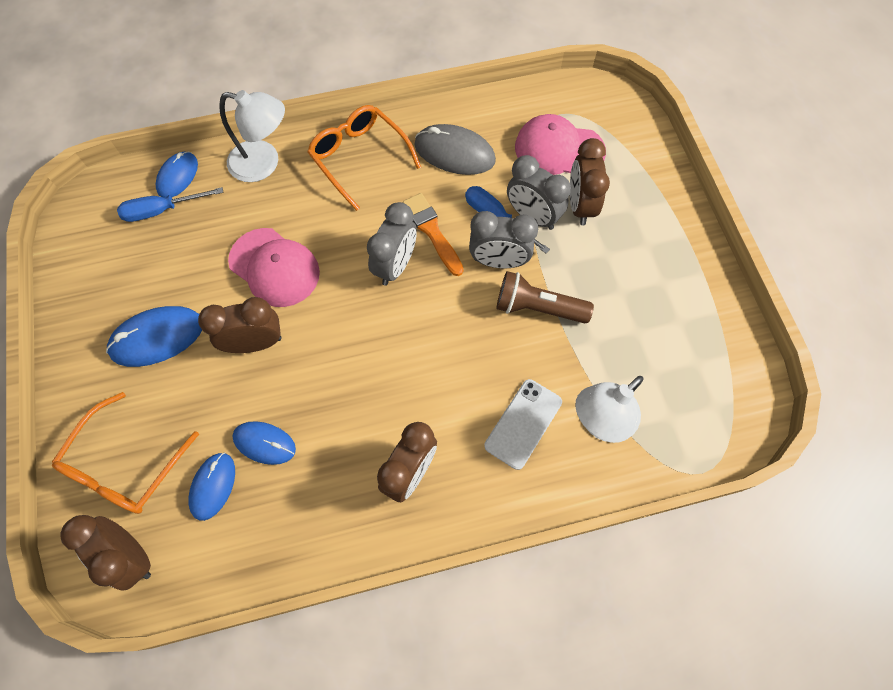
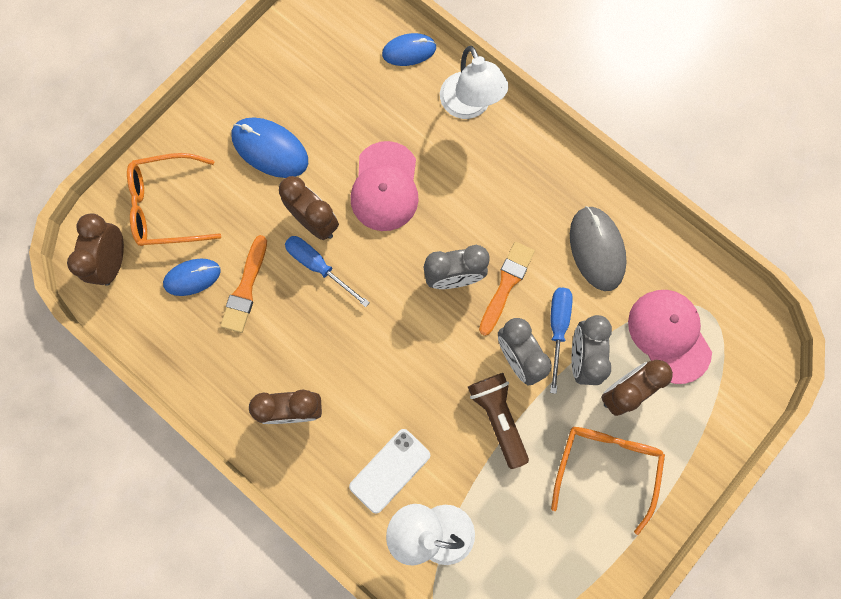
camera: 55 degrees right, 10 degrees up
blue screwdriver [117,187,223,222] -> blue screwdriver moved to [285,236,370,307]
blue mouse [233,421,296,465] -> orange brush [220,235,267,333]
orange glasses [307,105,421,211] -> orange glasses moved to [551,427,665,535]
white phone [484,379,562,470] -> white phone turned 45 degrees counterclockwise [349,429,430,514]

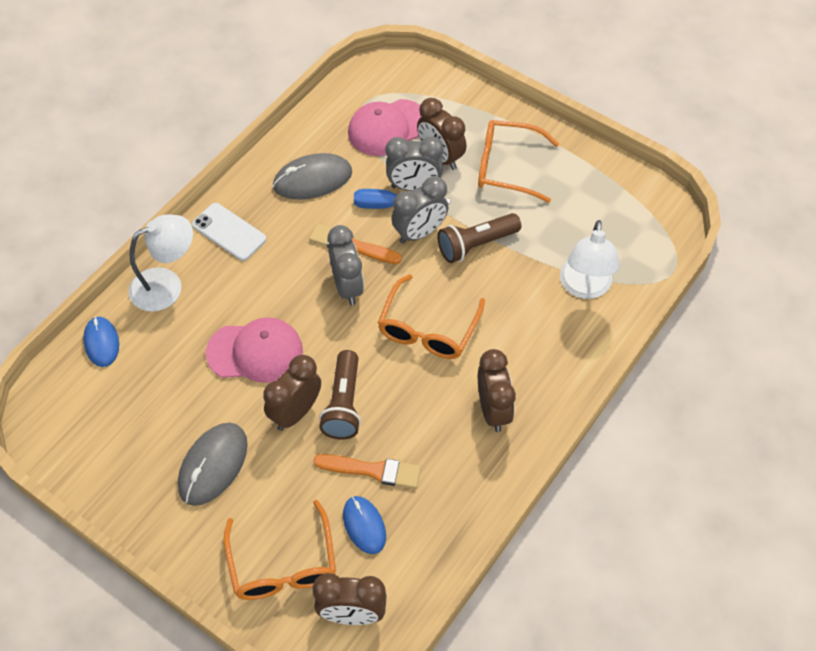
camera: 95 degrees left, 20 degrees down
blue mouse [232,117,308,178] -> grey mouse [178,423,248,506]
blue screwdriver [285,236,370,307] -> brown flashlight [319,350,361,439]
white phone [349,429,430,514] -> white phone moved to [192,203,266,261]
none -> orange glasses [378,274,485,359]

